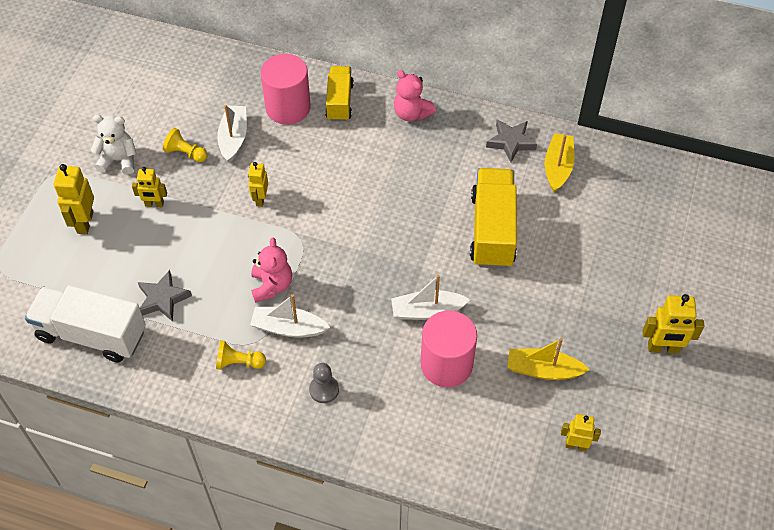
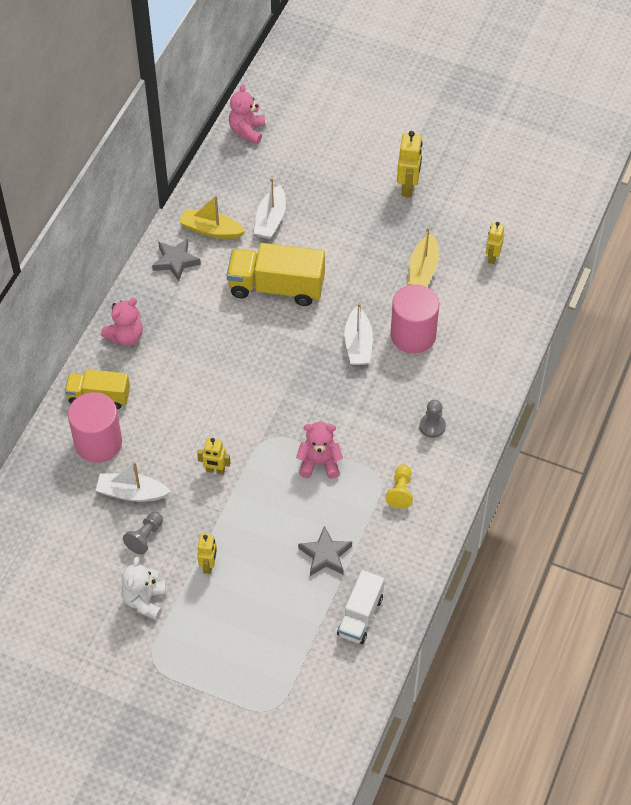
camera: 85 degrees left, 0 degrees up
white truck [25,285,146,363] -> white truck [337,570,384,644], size x0.63
yellow robot [54,164,94,234] -> none
yellow pawn [163,128,208,162] -> grey pawn [123,512,163,555]
white boat [250,294,330,338] -> white boat moved to [254,178,286,239]
none -> pink teddy bear [229,84,265,144]

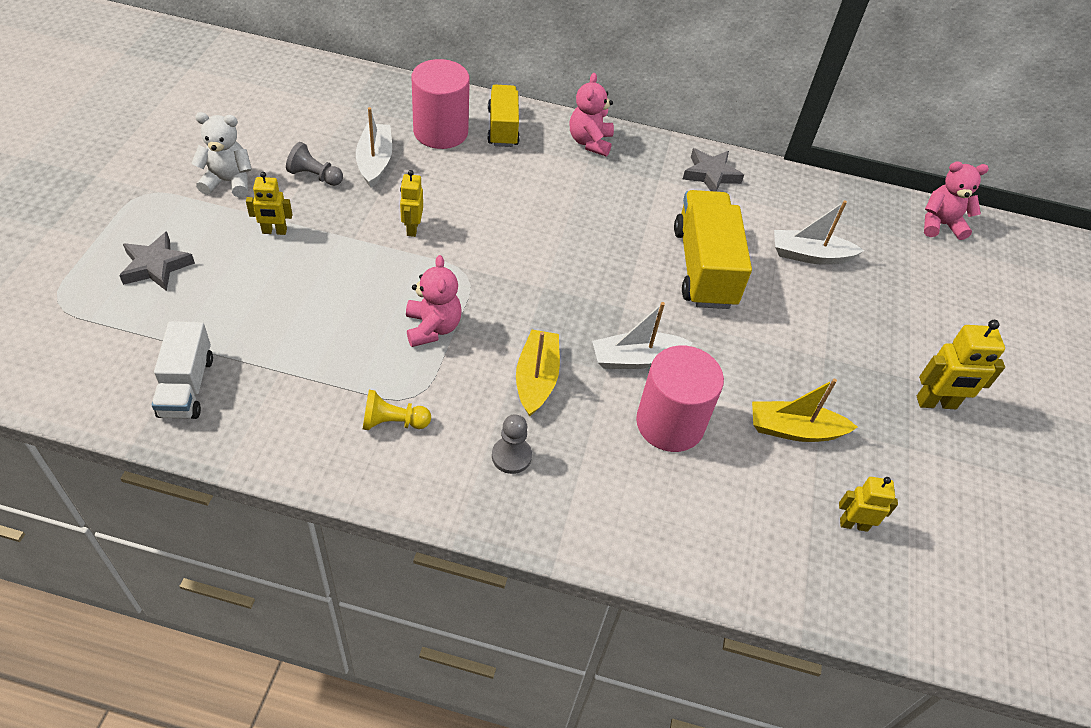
camera: 75 degrees right, 5 degrees down
pink teddy bear [101,298,143,346] -> pink teddy bear turned 60 degrees clockwise [570,73,614,157]
yellow boat [179,195,246,239] -> yellow boat moved to [516,330,560,417]
grey star [298,526,352,576] -> grey star moved to [119,231,195,291]
white truck [337,570,384,644] -> white truck turned 105 degrees counterclockwise [152,321,213,419]

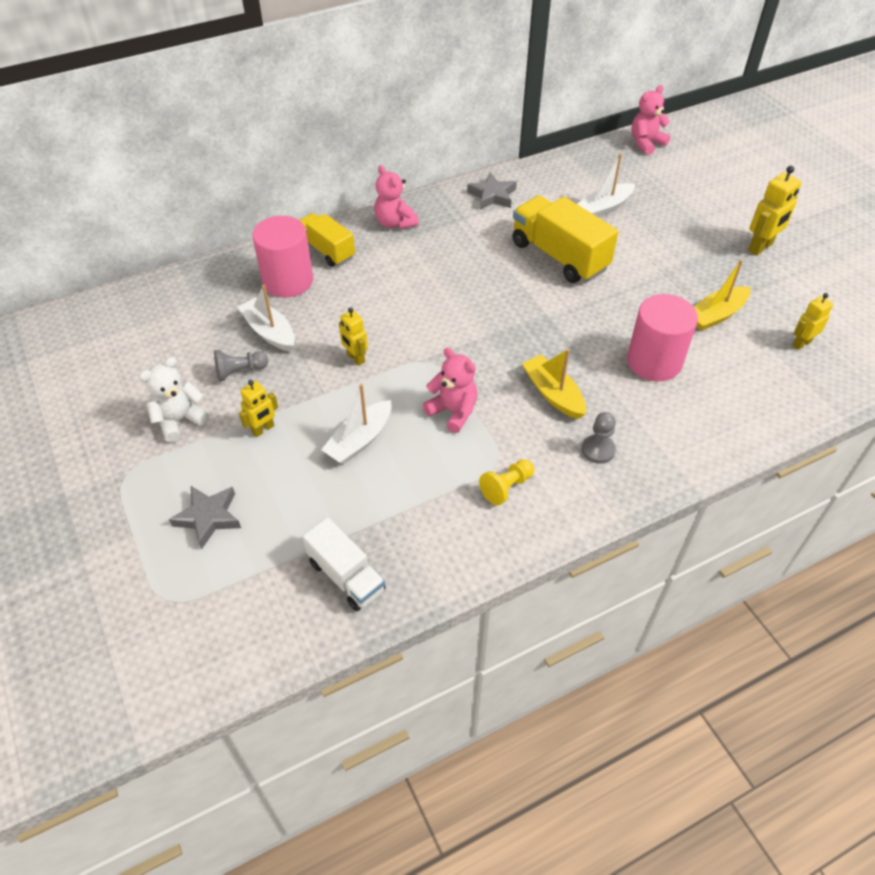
camera: 35 degrees left, 0 degrees up
white boat [592,302,693,369] -> white boat moved to [321,384,392,464]

